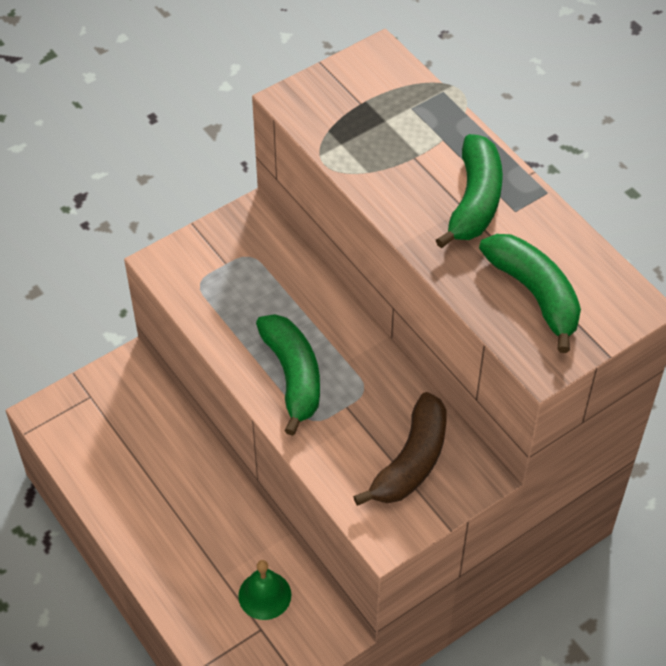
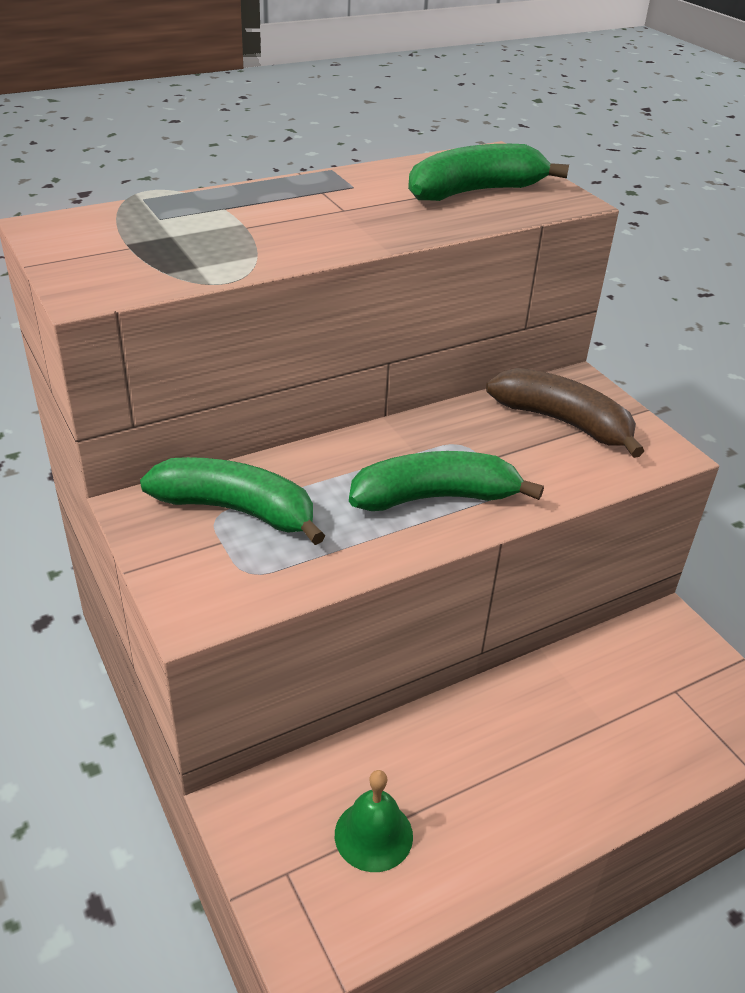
camera: 85 degrees left, 15 degrees down
green bell [238,560,292,620] -> green bell moved to [335,770,413,872]
green banana [436,134,503,248] -> green banana moved to [140,457,325,545]

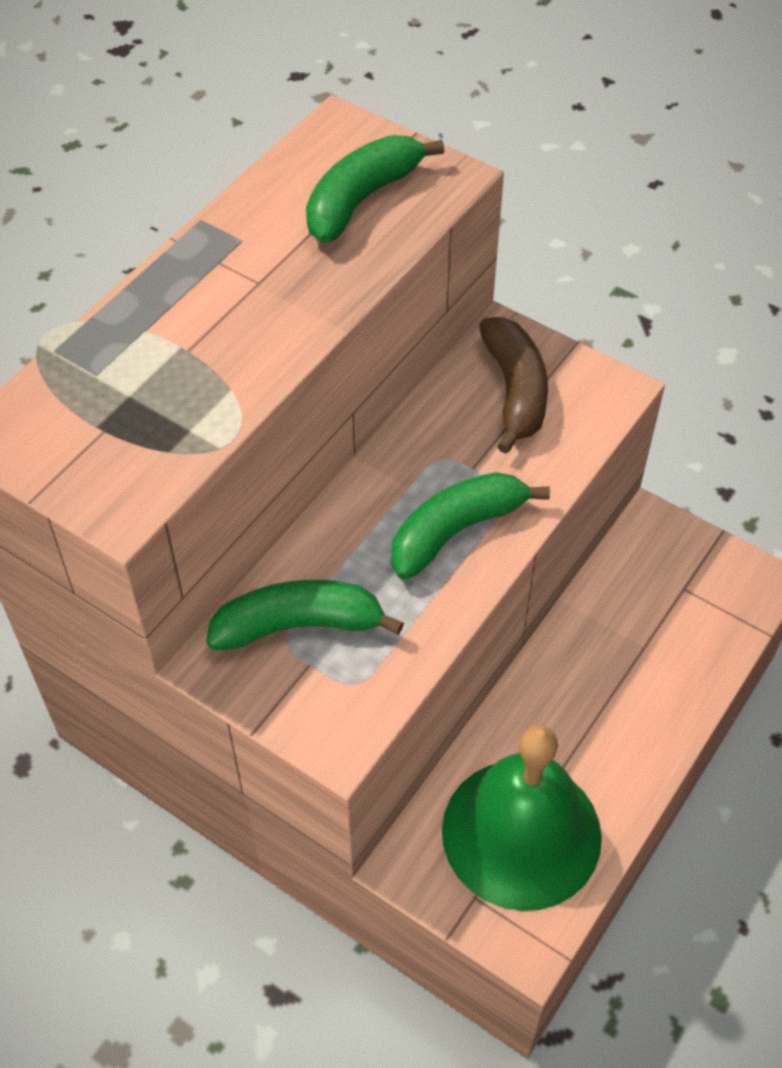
camera: 25 degrees left, 15 degrees up
green bell [335,770,413,872] -> green bell [442,725,602,911], size x2.31
brown banana [486,368,644,458] -> brown banana turned 75 degrees clockwise [479,317,548,454]

